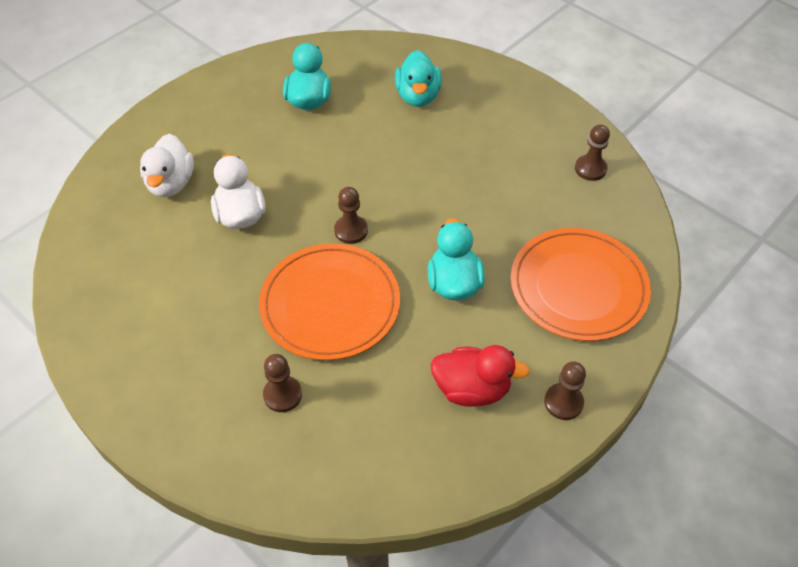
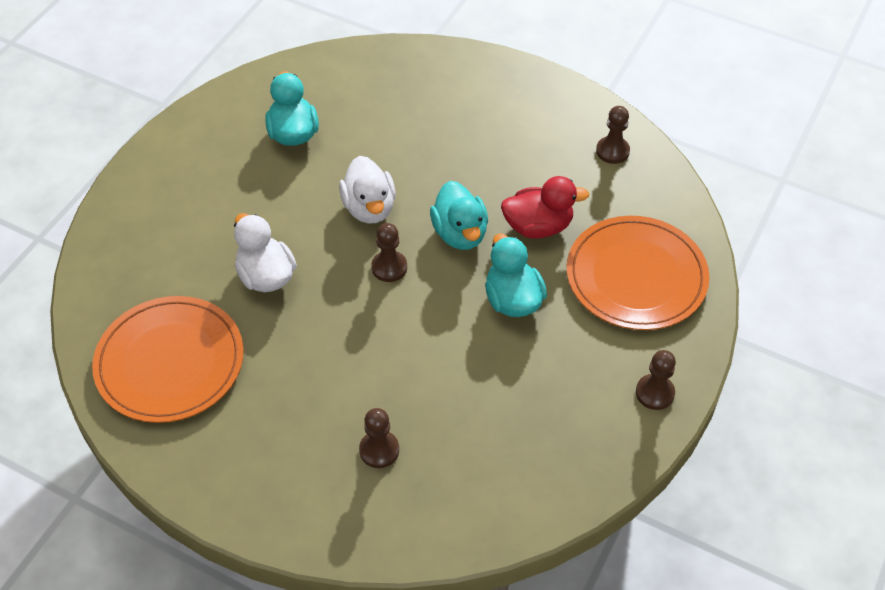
camera: 15 degrees left, 0 degrees up
white duck [140,134,194,197] -> white duck moved to [339,156,396,223]
orange plate [259,243,400,361] -> orange plate moved to [92,296,244,423]
turquoise duck [395,50,442,107] -> turquoise duck moved to [430,181,488,250]
red duck [431,345,530,407] -> red duck moved to [501,176,589,239]

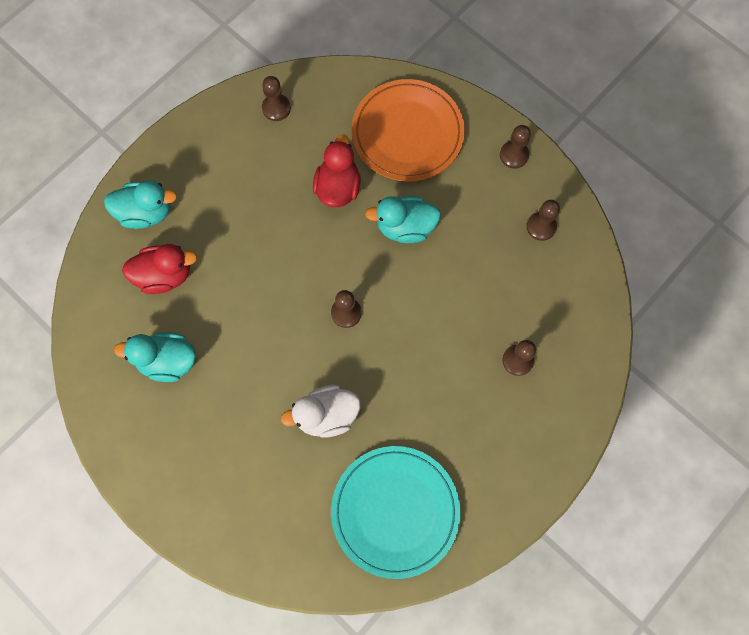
camera: 75 degrees left, 20 degrees up
orange plate [92,296,244,423] -> turquoise plate [331,446,461,579]
white duck [339,156,396,223] -> none
turquoise duck [430,181,488,250] -> turquoise duck moved to [104,180,177,229]
none -> red duck [122,244,197,294]
none -> brown pawn [526,200,560,241]

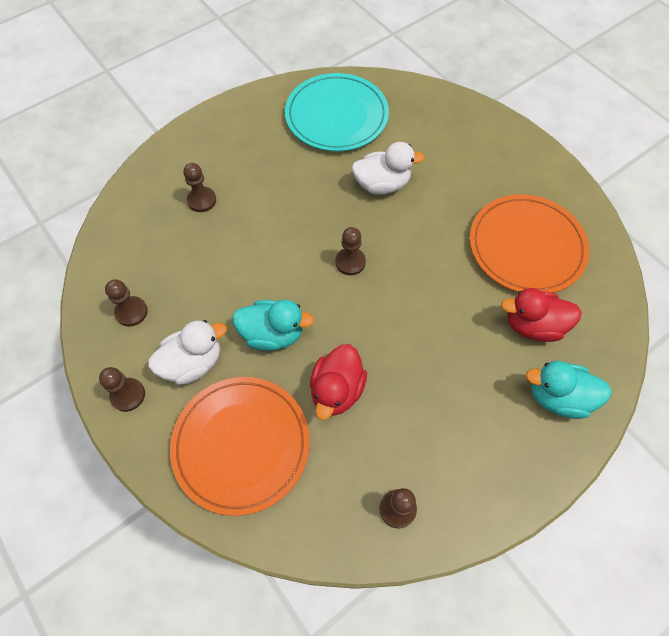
camera: 170 degrees left, 10 degrees down
turquoise duck [114,332,196,382] -> orange plate [470,194,589,293]
none -> white duck [148,320,227,385]

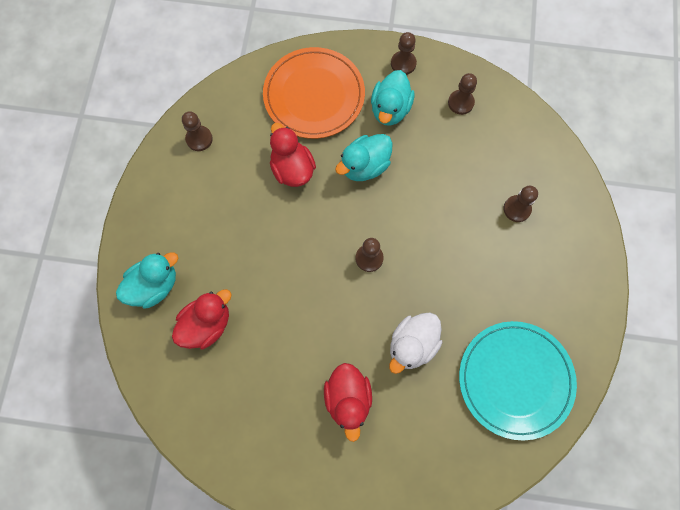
camera: 135 degrees right, 10 degrees up
white duck [148,320,227,385] -> turquoise duck [371,70,414,126]
orange plate [470,194,589,293] -> none
none -> red duck [324,363,372,442]

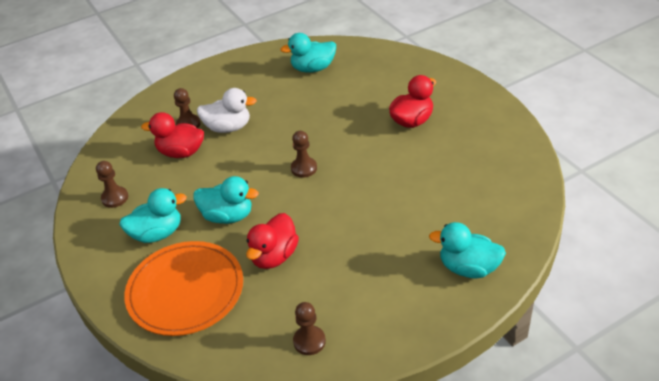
camera: 125 degrees left, 30 degrees down
red duck [172,289,232,349] -> red duck moved to [141,112,204,158]
white duck [389,312,442,374] -> white duck moved to [197,88,257,133]
brown pawn [391,32,417,75] -> none
turquoise plate [459,321,577,440] -> turquoise duck [280,33,336,73]

